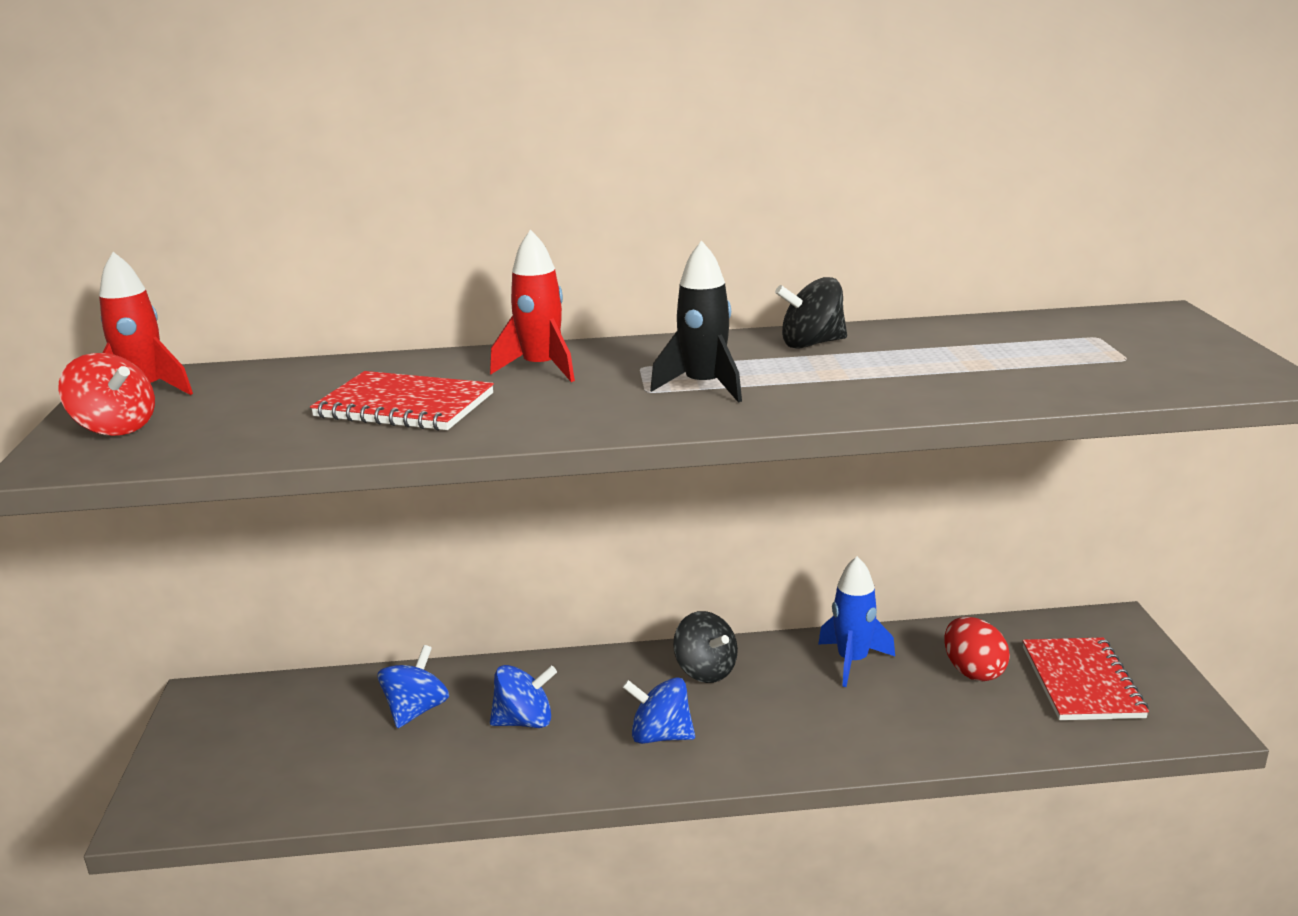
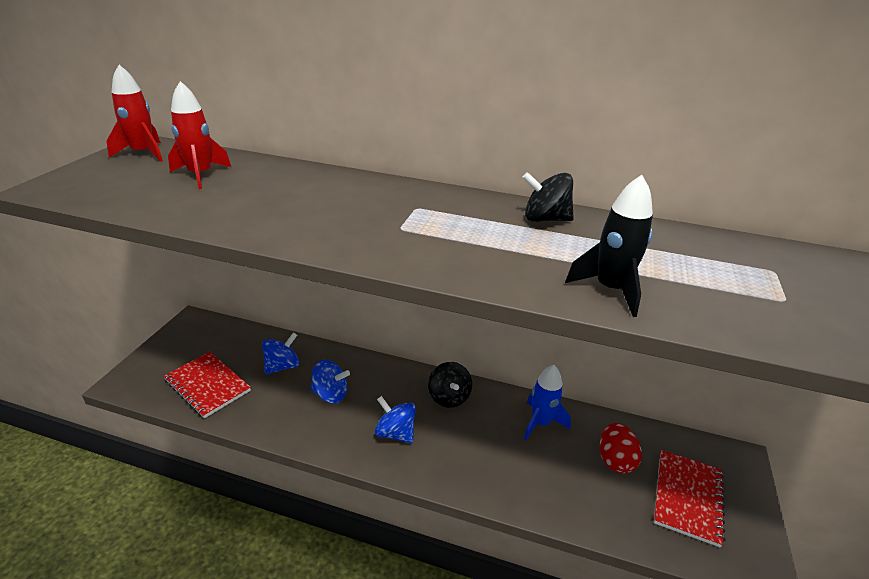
camera: 20 degrees right, 10 degrees up
red spinning top [58,353,155,436] -> none
red notebook [310,371,494,431] -> red notebook moved to [163,352,251,418]
red rocket [490,230,575,382] -> red rocket moved to [168,81,231,189]
black rocket [650,240,742,403] -> black rocket moved to [565,175,653,317]

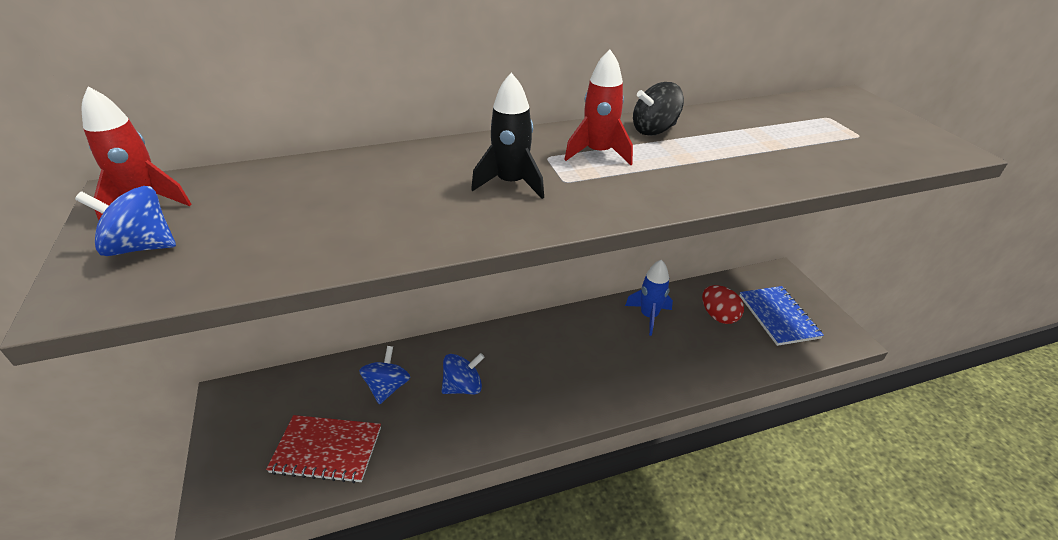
camera: 35 degrees left, 5 degrees up
red rocket [168,81,231,189] -> red rocket moved to [564,49,633,165]
blue spinning top [375,396,416,443] -> blue spinning top moved to [75,186,176,256]
black spinning top [428,362,472,408] -> none
black rocket [565,175,653,317] -> black rocket moved to [471,73,544,199]
red notebook [654,450,725,547] -> blue notebook [739,286,824,346]

